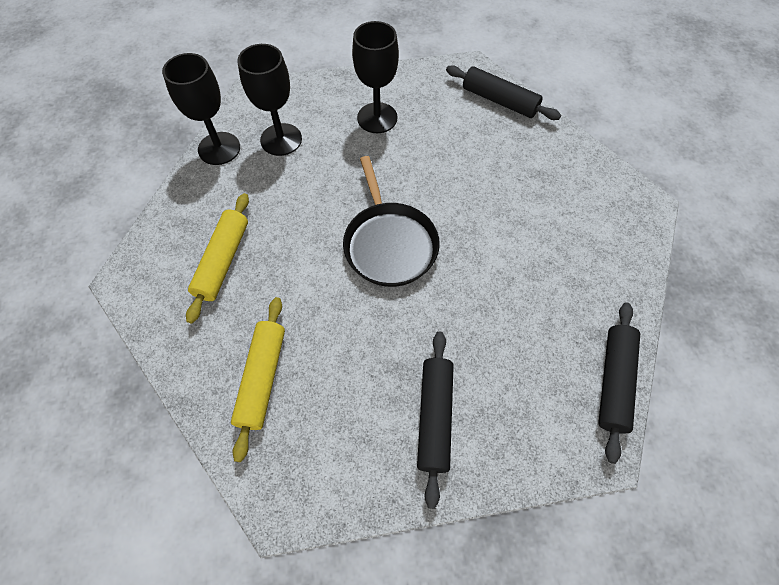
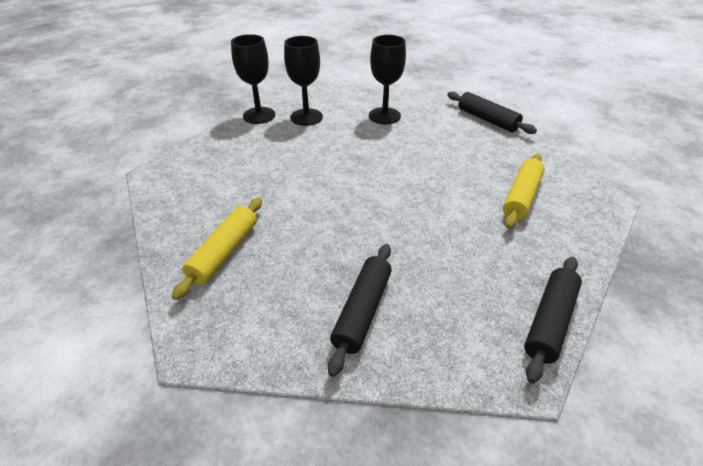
camera: 15 degrees right, 20 degrees down
yellow rolling pin [186,193,249,324] -> yellow rolling pin moved to [503,154,545,229]
black pan [343,156,440,287] -> none

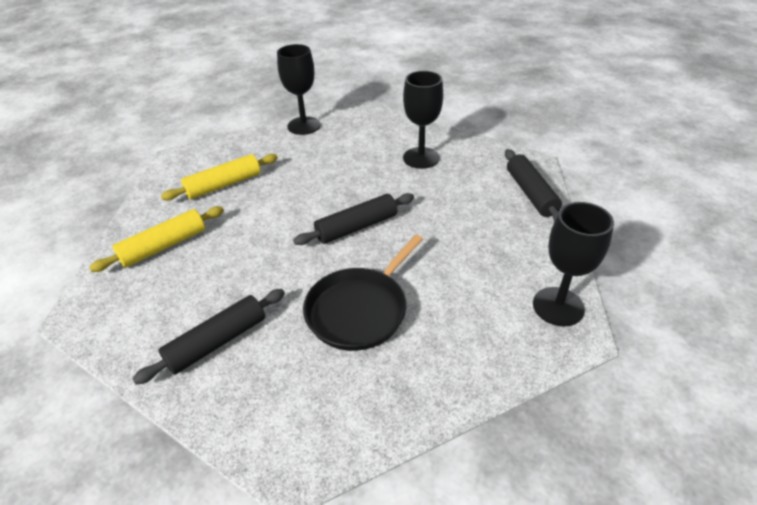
camera: 30 degrees right, 0 degrees up
black goblet [284,36,323,126] -> black goblet moved to [533,202,614,326]
yellow rolling pin [503,154,545,229] -> yellow rolling pin moved to [161,154,278,200]
black rolling pin [524,257,582,383] -> black rolling pin moved to [293,193,414,245]
none -> black pan [303,235,423,351]

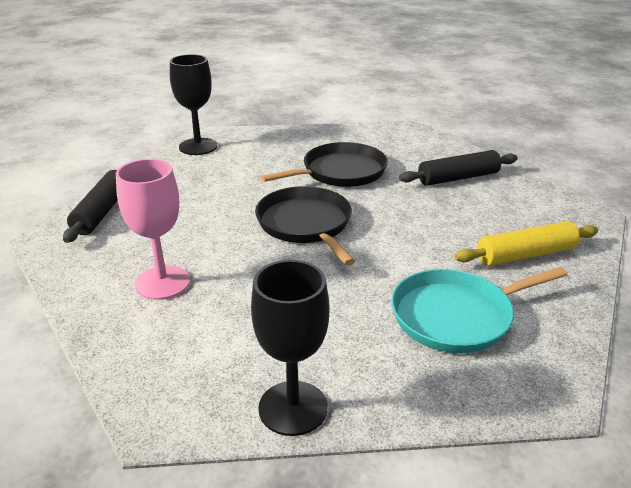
camera: 160 degrees left, 10 degrees down
yellow rolling pin [161,154,278,200] -> turquoise pan [391,267,568,353]
black rolling pin [293,193,414,245] -> black pan [255,186,355,265]
black goblet [403,71,443,169] -> pink goblet [116,159,190,300]

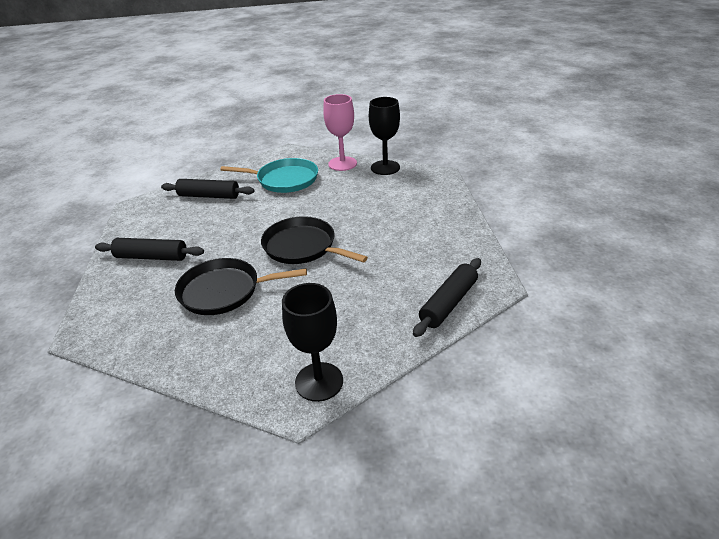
camera: 150 degrees left, 5 degrees up
pink goblet [116,159,190,300] -> pink goblet moved to [323,94,357,171]
black pan [255,186,355,265] -> black pan turned 120 degrees clockwise [261,216,368,264]
yellow rolling pin [455,221,598,266] -> black rolling pin [161,179,255,199]

